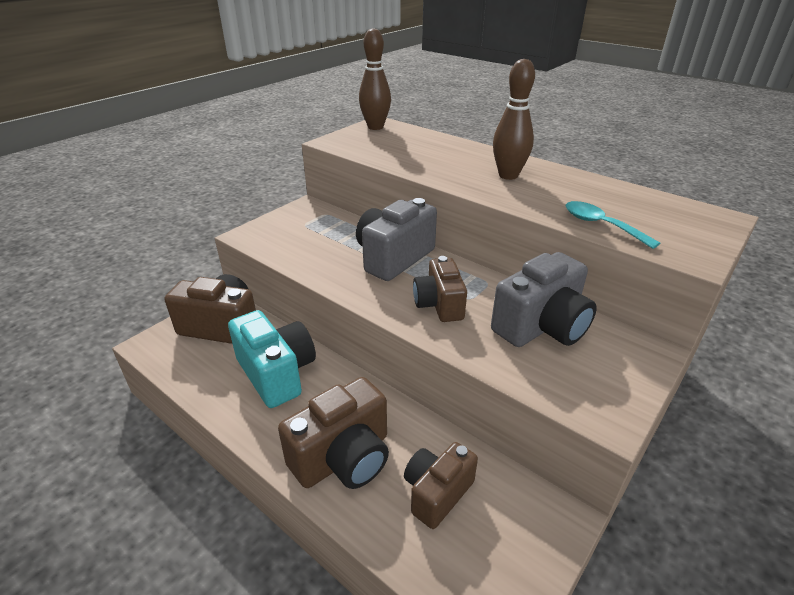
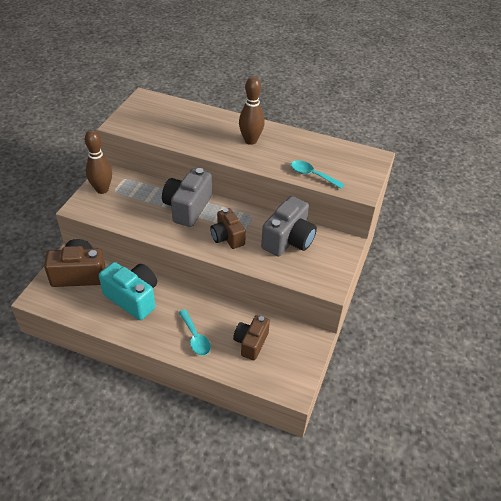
camera: 20 degrees left, 10 degrees up
brown camera [278,377,389,489] -> turquoise spoon [179,309,211,356]
brown bowling pin [359,28,391,130] -> brown bowling pin moved to [85,130,112,194]

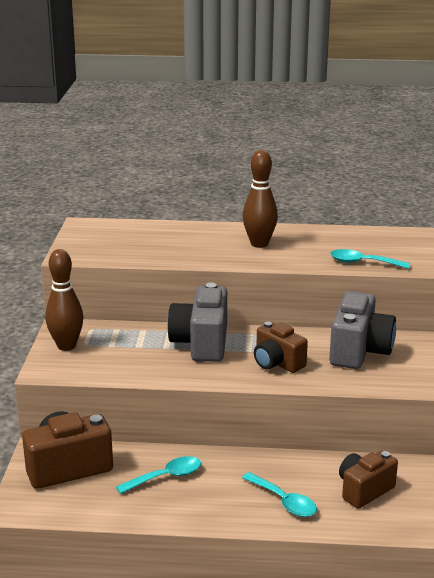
camera: 15 degrees left, 20 degrees down
turquoise camera [99,262,157,320] -> turquoise spoon [116,456,201,494]
brown camera [233,315,270,360] -> brown camera turned 45 degrees clockwise [339,451,398,509]

